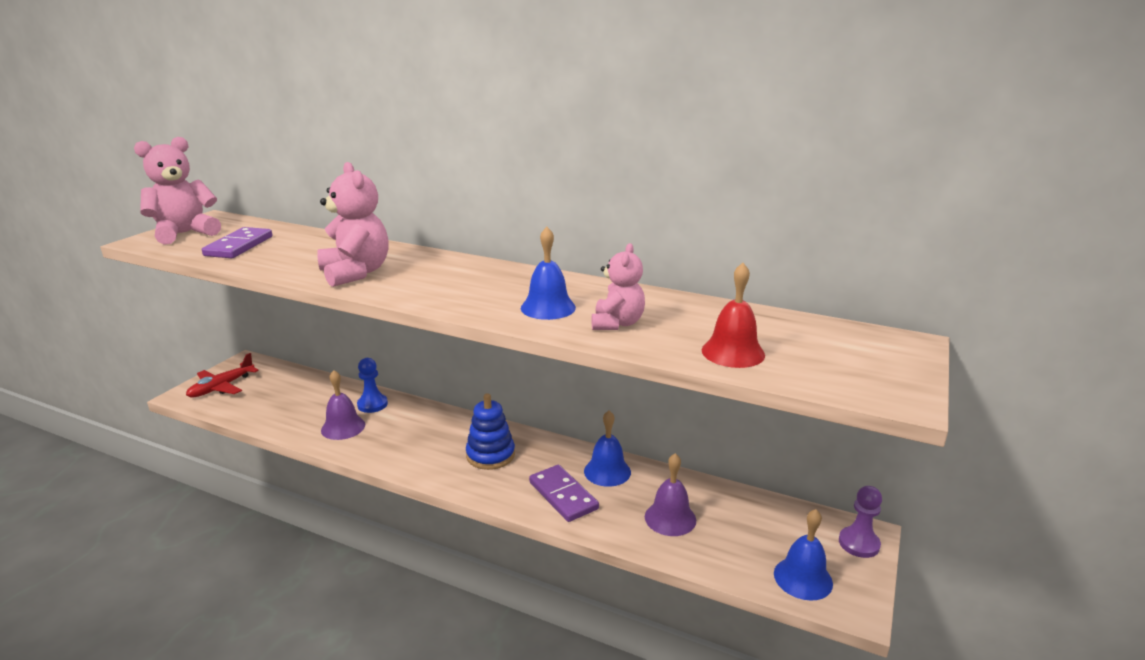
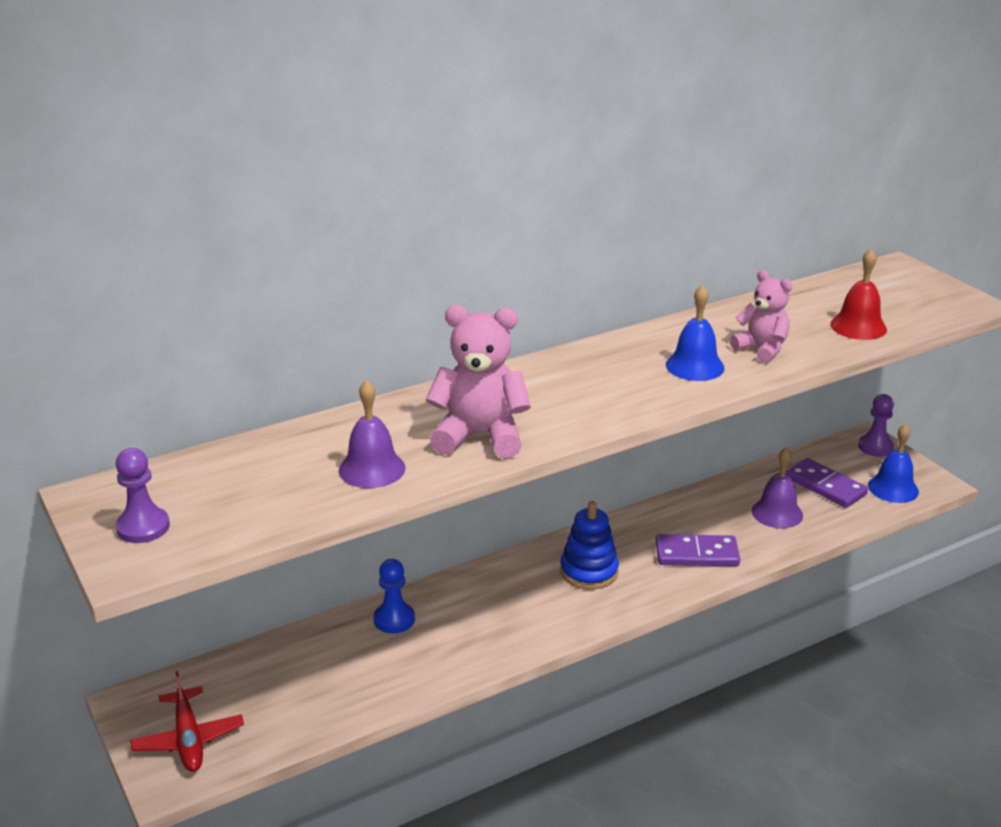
camera: 55 degrees left, 5 degrees up
pink teddy bear [134,137,221,245] -> purple pawn [116,448,170,543]
purple domino [202,227,272,258] -> purple domino moved to [786,458,868,508]
purple bell [321,370,365,440] -> purple bell moved to [339,380,406,488]
blue bell [584,410,631,487] -> none

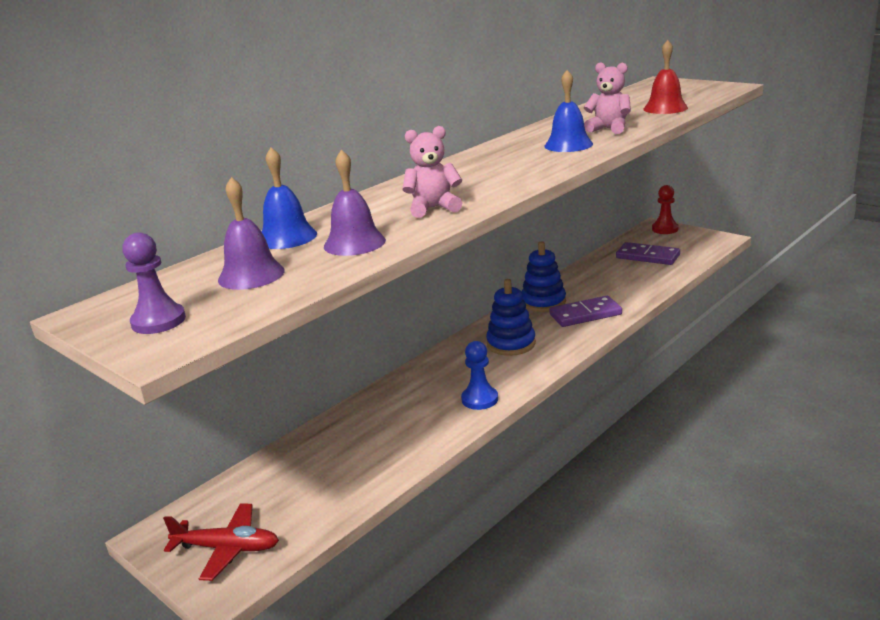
camera: 15 degrees left, 5 degrees down
red plane [130,671,244,772] -> red plane turned 45 degrees counterclockwise [163,503,279,581]
blue pawn [374,559,415,633] -> blue pawn moved to [461,341,498,410]
pink teddy bear [426,305,531,459] -> pink teddy bear [403,126,462,218], size x0.65
purple bell [752,447,803,528] -> purple bell moved to [218,177,285,290]
purple pawn [858,394,894,457] -> red pawn [652,185,679,234]
blue bell [868,424,919,503] -> blue bell moved to [262,147,317,249]
none -> blue stacking toy [522,241,566,312]

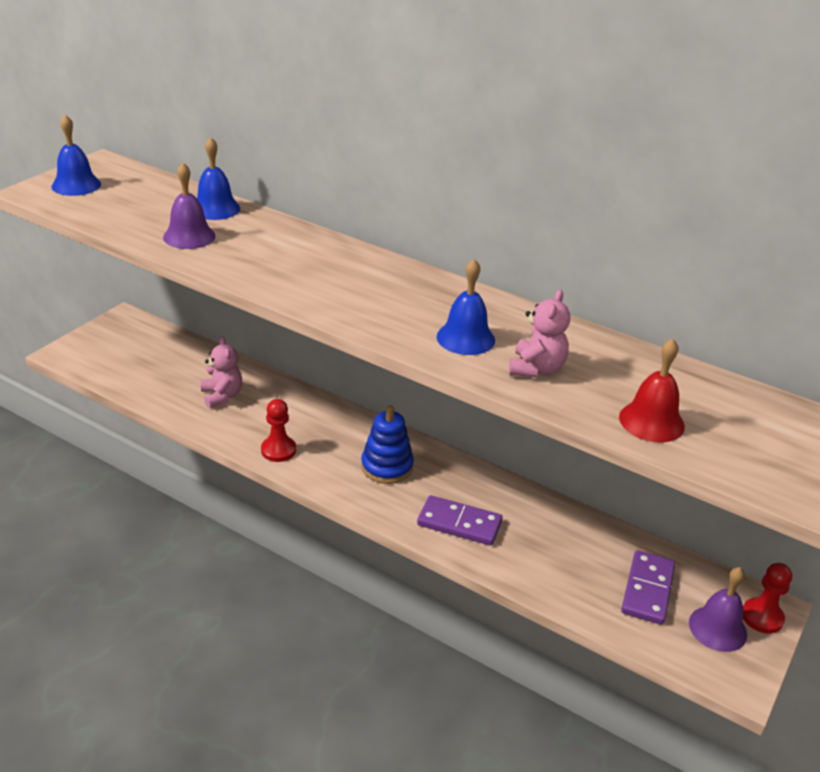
camera: 75 degrees right, 10 degrees up
purple pawn [123,232,186,334] -> blue bell [52,115,101,196]
red plane [163,503,279,581] -> none
purple bell [218,177,285,290] -> purple bell moved to [689,567,747,652]
pink teddy bear [403,126,462,218] -> pink teddy bear moved to [201,336,242,408]
blue pawn [461,341,498,410] -> red pawn [261,399,296,462]
blue stacking toy [522,241,566,312] -> none
purple domino [549,296,622,327] -> purple domino turned 45 degrees counterclockwise [417,495,502,546]

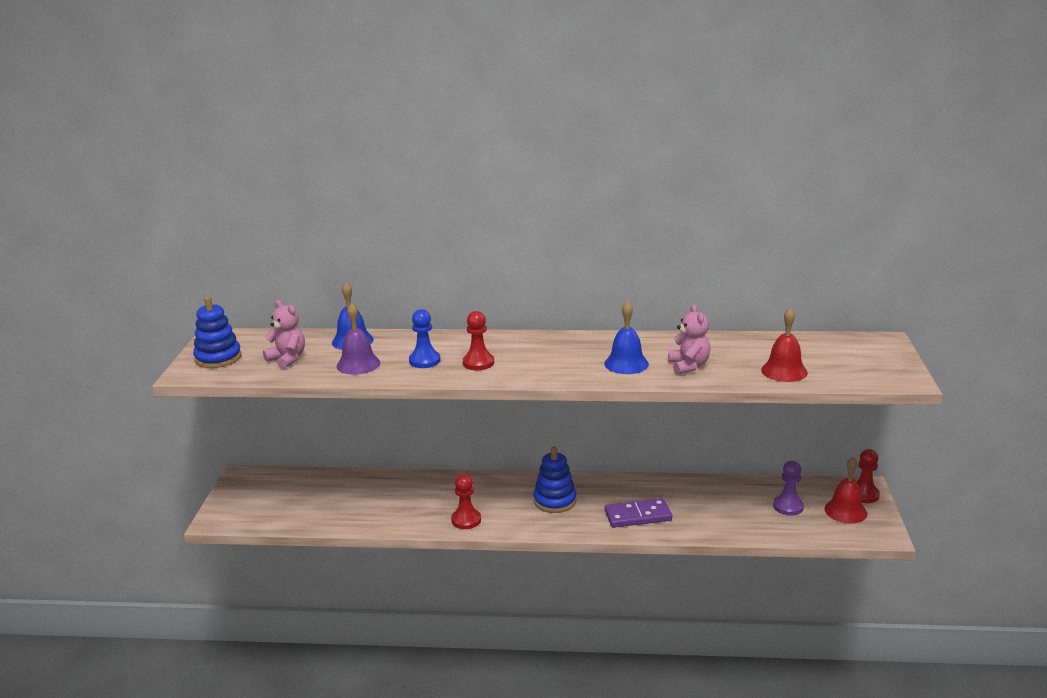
camera: 25 degrees left, 10 degrees down
blue bell [52,115,101,196] -> blue stacking toy [193,297,242,368]
pink teddy bear [201,336,242,408] -> pink teddy bear moved to [263,300,305,369]
purple domino [621,550,675,625] -> purple pawn [773,461,804,516]
purple bell [689,567,747,652] -> red bell [824,457,867,523]
none -> blue pawn [409,309,440,368]
none -> red pawn [463,311,494,370]

